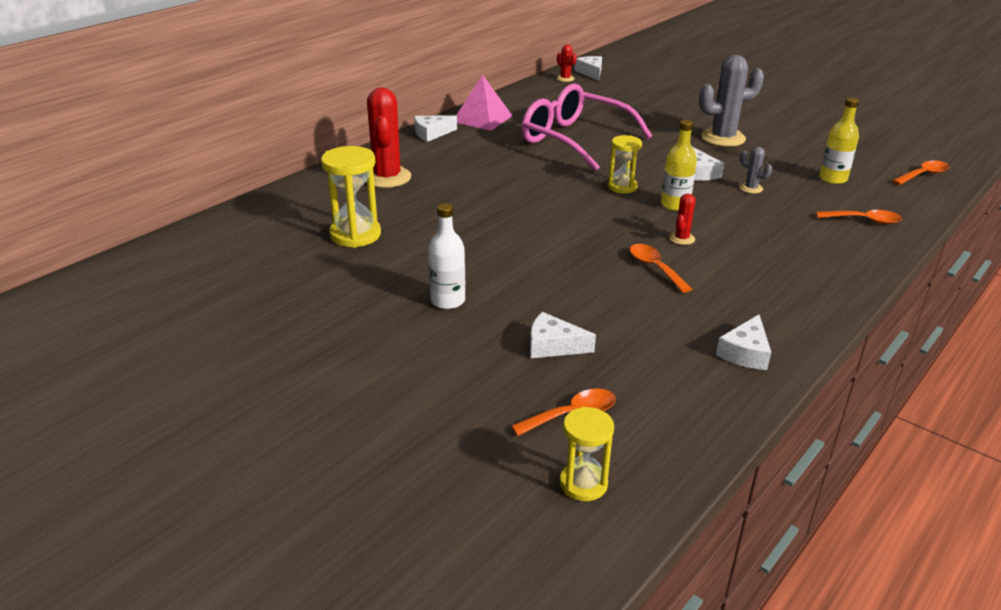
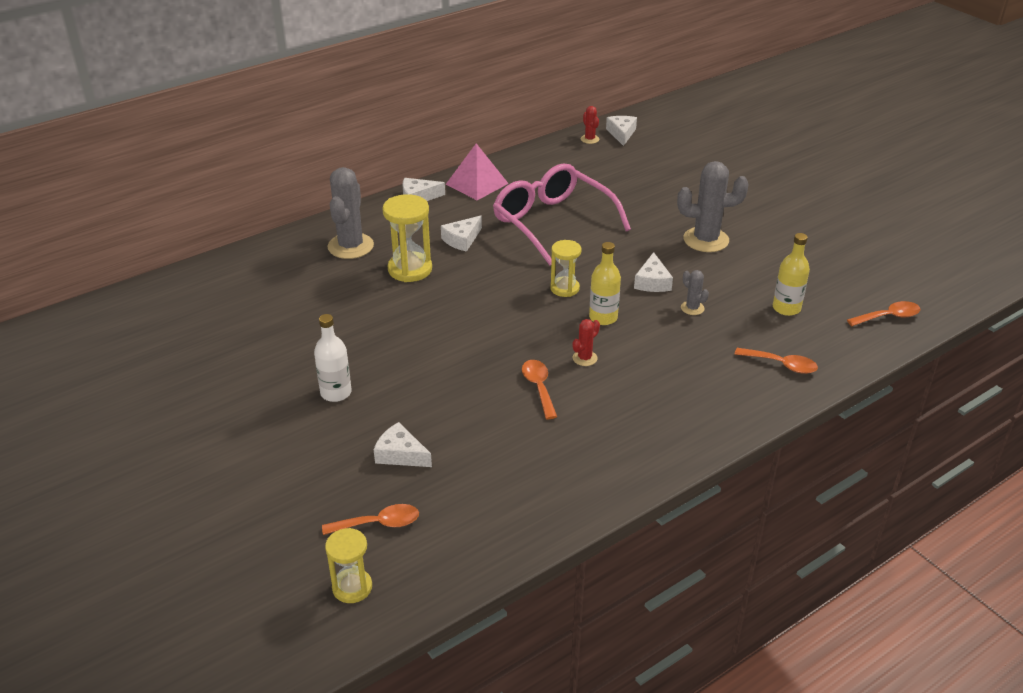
camera: 15 degrees right, 5 degrees up
yellow hourglass [321,146,381,248] -> yellow hourglass moved to [382,194,432,282]
red cactus [366,87,411,188] -> grey cactus [327,167,374,259]
white cheese [716,315,771,370] -> white cheese moved to [441,216,482,252]

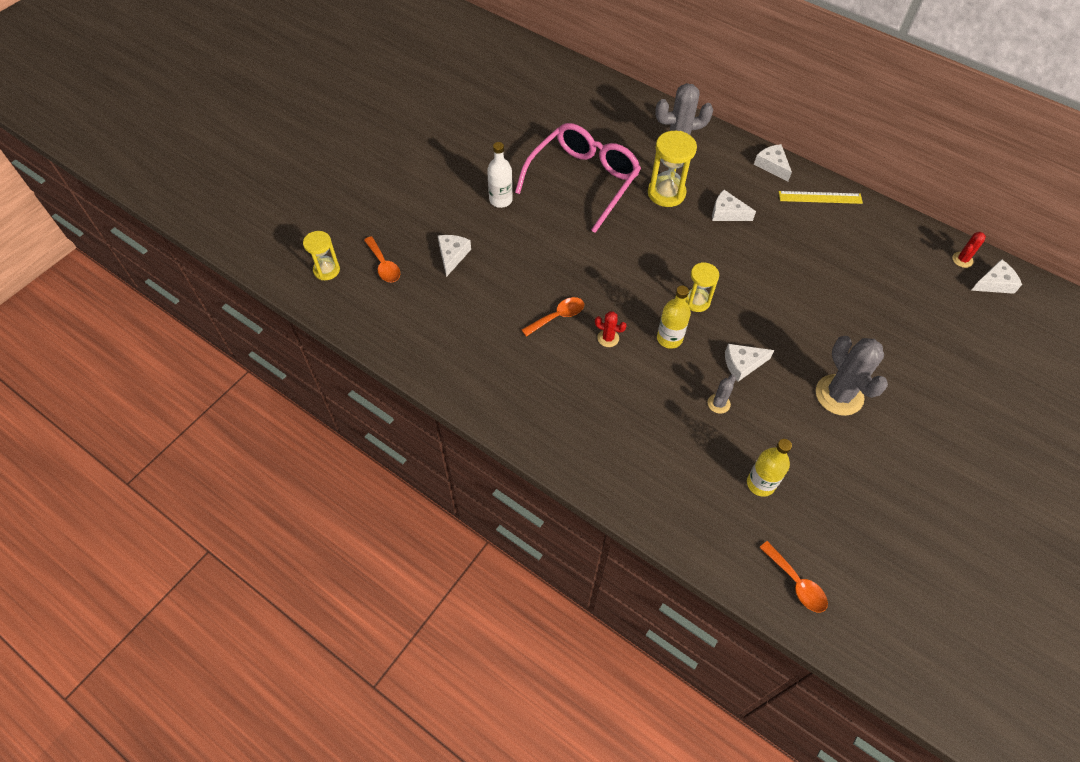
camera: 70 degrees right, 20 degrees up
pink pyramid [446,143,509,200] -> yellow ruler [779,191,863,204]
pink glasses [493,163,631,265] -> pink glasses moved to [515,123,641,233]
orange spoon [735,348,818,374] -> none

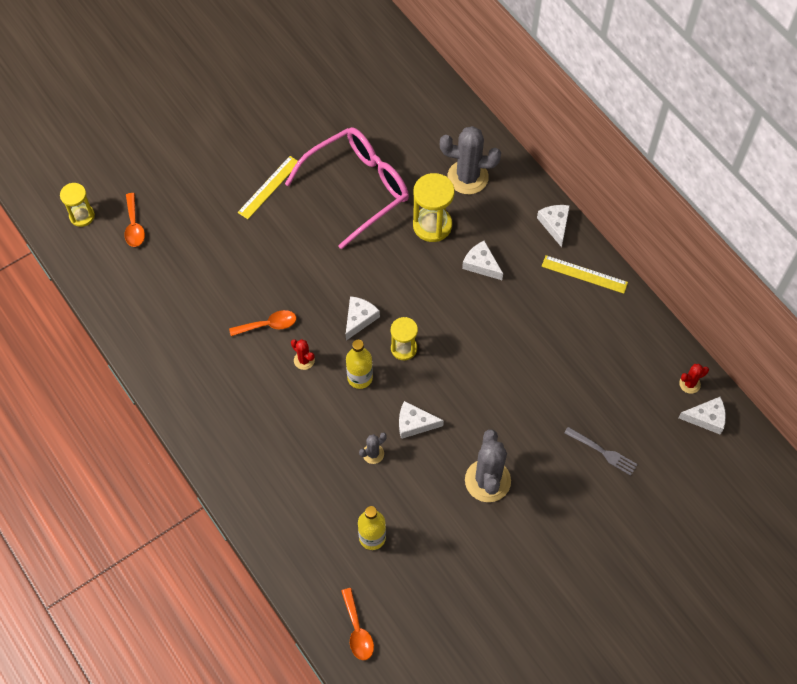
camera: 20 degrees right, 5 degrees up
white cheese [438,235,471,277] -> white cheese moved to [346,296,380,341]
white bottle [487,142,513,208] -> yellow ruler [237,156,298,219]
none -> grey fork [564,427,638,476]

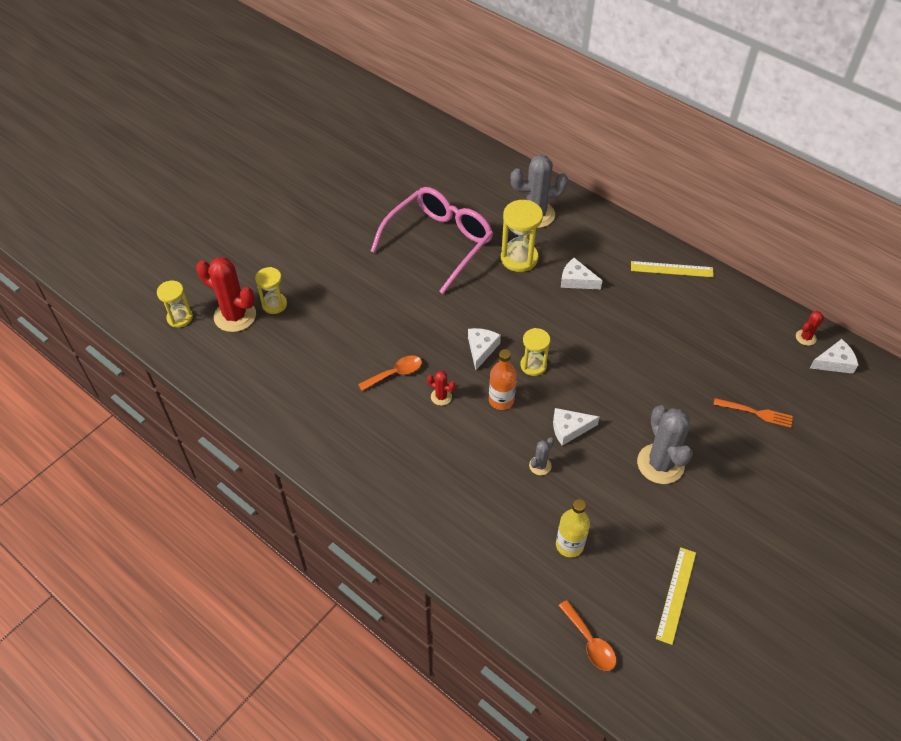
camera: 15 degrees left, 10 degrees down
orange spoon [125,193,145,247] -> red cactus [196,257,256,332]
yellow ruler [237,156,298,219] -> yellow ruler moved to [656,547,696,645]
yellow bottle [346,340,373,389] -> orange bottle [489,349,517,410]
white cheese [537,205,570,247] -> none
grey fork [564,427,638,476] -> orange fork [713,398,793,428]
none -> yellow hourglass [255,267,287,314]

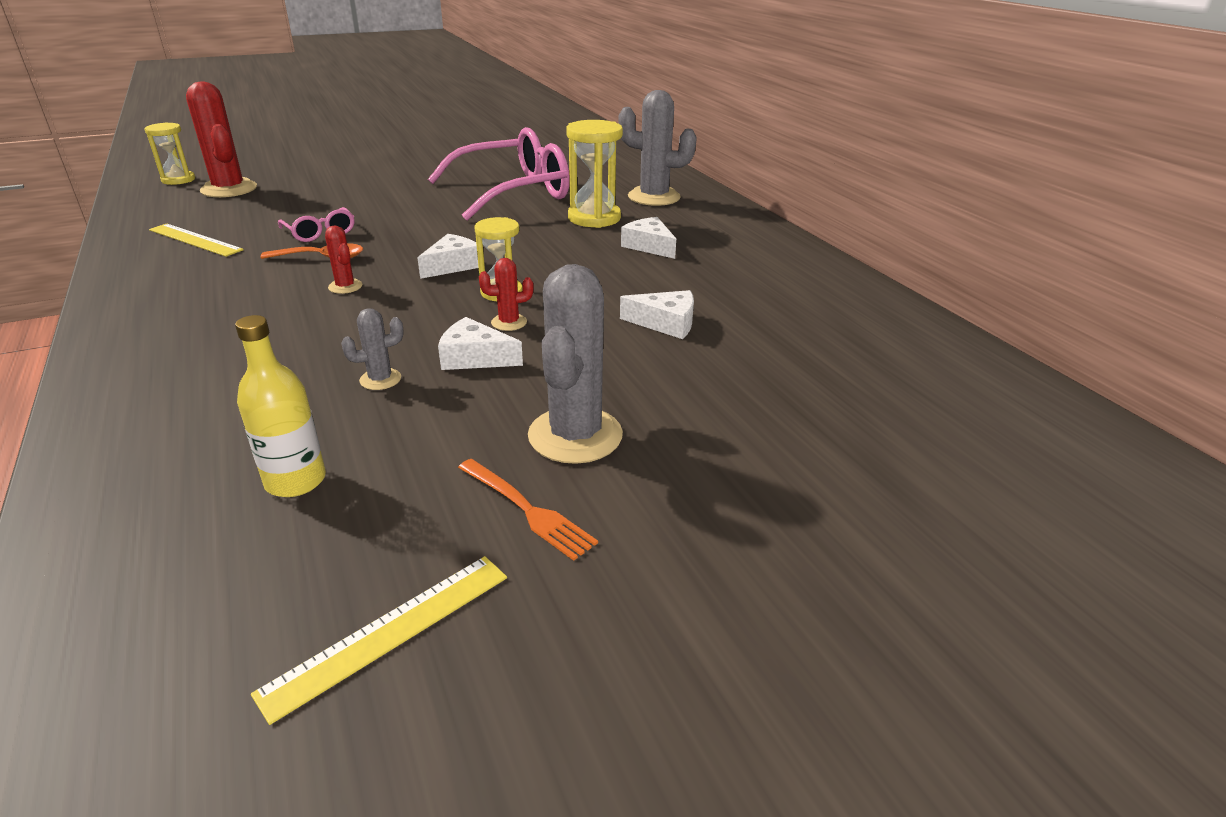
camera: 25 degrees right, 20 degrees down
yellow hourglass [255,267,287,314] -> none
orange bottle [489,349,517,410] -> none
orange spoon [559,600,616,671] -> none
yellow ruler [631,261,714,277] -> yellow ruler moved to [149,224,244,257]
orange fork [713,398,793,428] -> orange fork moved to [458,459,598,561]
red cactus [796,311,824,346] -> red cactus moved to [479,258,534,331]
white cheese [810,339,858,374] -> white cheese moved to [620,290,694,339]
none -> pink glasses [278,207,354,242]

